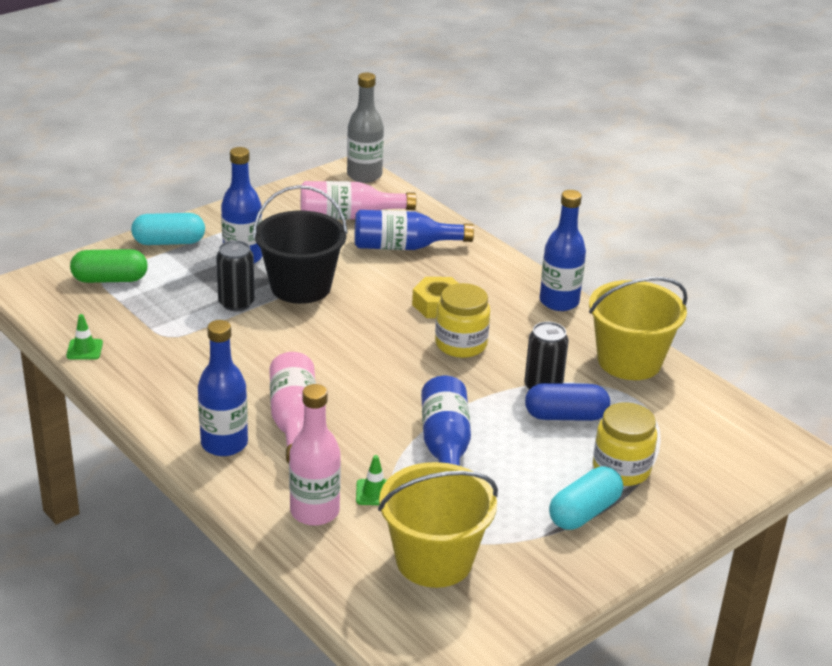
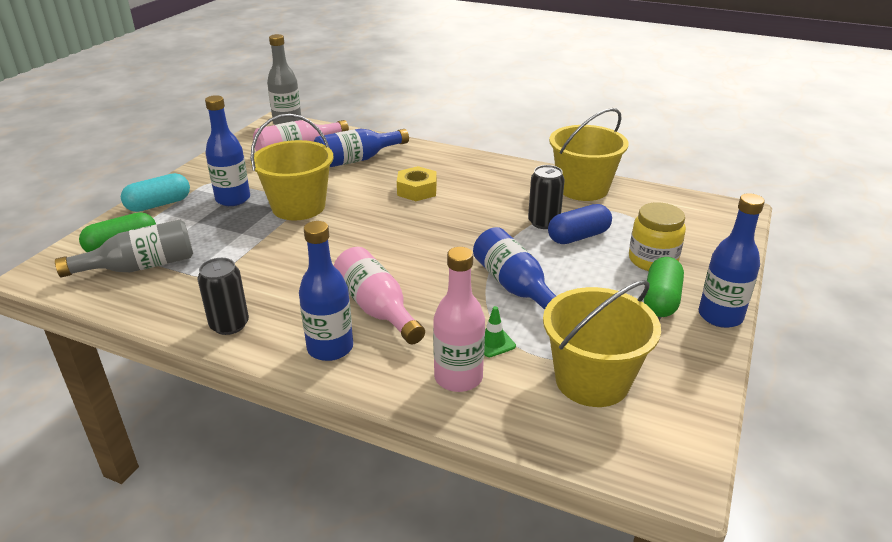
camera: 25 degrees left, 0 degrees up
green traffic cone [66,314,103,360] -> none
black can [216,240,255,311] -> black can moved to [198,258,249,335]
black bucket [253,185,348,304] -> yellow bucket [250,114,333,220]
yellow jar [435,283,490,358] -> none
blue bottle [540,190,586,311] -> blue bottle moved to [698,193,765,328]
turquoise capsule [549,466,623,530] -> green capsule [644,257,684,317]
none -> grey bottle [55,220,193,278]

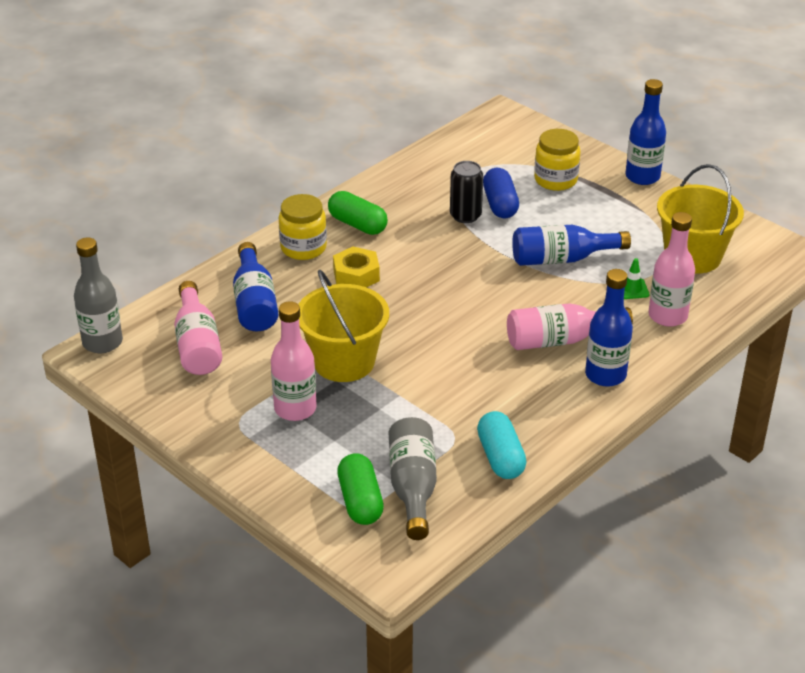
camera: 70 degrees left, 5 degrees up
turquoise capsule [121,173,190,212] -> turquoise capsule moved to [477,411,527,479]
black can [198,258,249,335] -> none
blue bottle [205,95,250,206] -> pink bottle [271,301,317,421]
yellow bucket [549,108,629,201] -> none
green capsule [644,257,684,317] -> green capsule moved to [328,191,388,235]
none -> yellow jar [279,194,327,260]

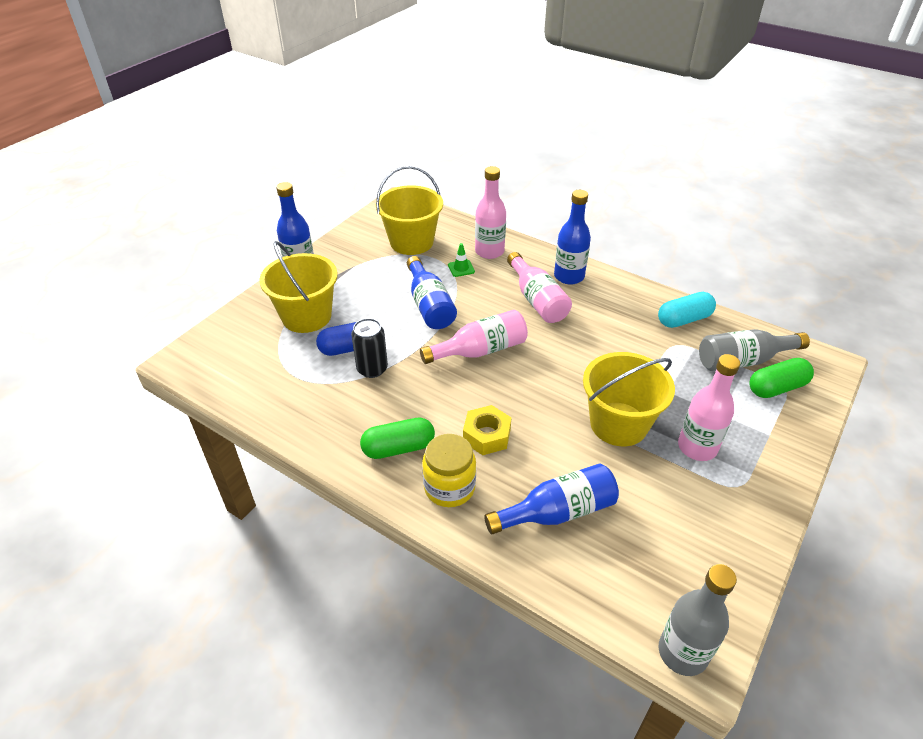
camera: 100 degrees left, 5 degrees up
pink bottle [174,281,222,375] -> pink bottle moved to [420,310,528,364]
green capsule [328,191,388,235] -> green capsule turned 45 degrees clockwise [360,418,435,459]
yellow jar [534,129,580,191] -> yellow bucket [259,241,338,333]

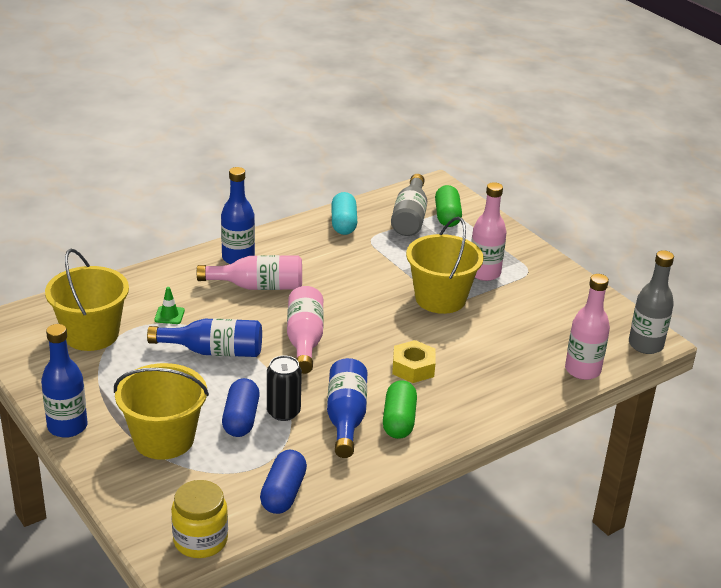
camera: 70 degrees left, 10 degrees down
yellow jar [422,434,476,507] -> yellow jar moved to [171,480,228,558]
pink bottle [475,166,506,259] -> pink bottle moved to [565,274,610,380]
blue bottle [484,464,619,535] -> blue bottle moved to [327,358,367,458]
none -> blue capsule [260,450,307,514]

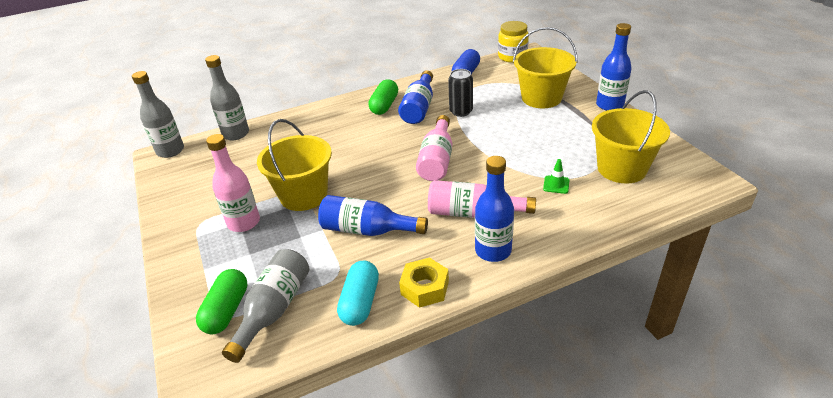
camera: 165 degrees left, 5 degrees up
blue bottle [147,319,262,357] -> blue bottle moved to [318,195,428,236]
blue capsule [222,378,260,437] -> none
yellow nut [392,340,436,383] -> yellow nut moved to [399,258,449,308]
pink bottle [565,274,610,380] -> grey bottle [205,55,249,140]

